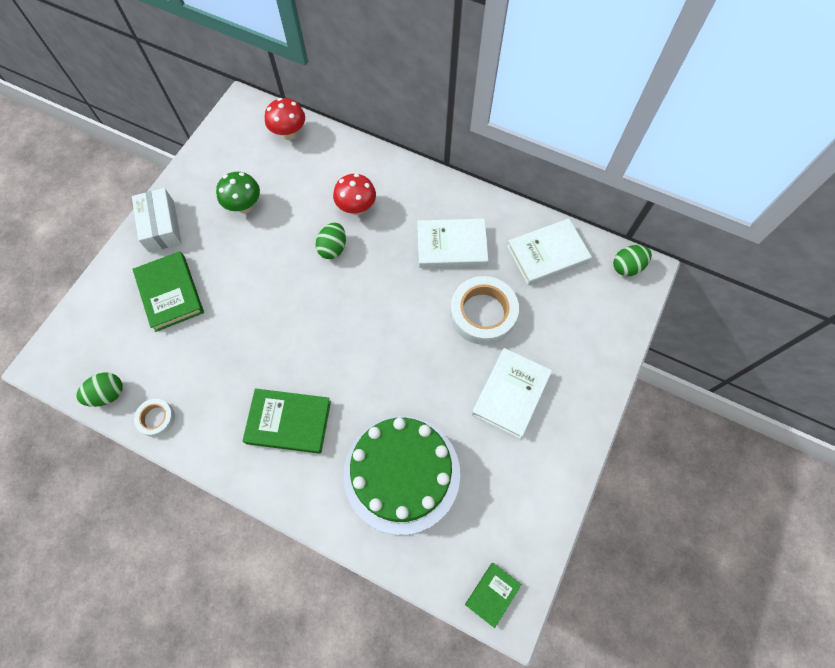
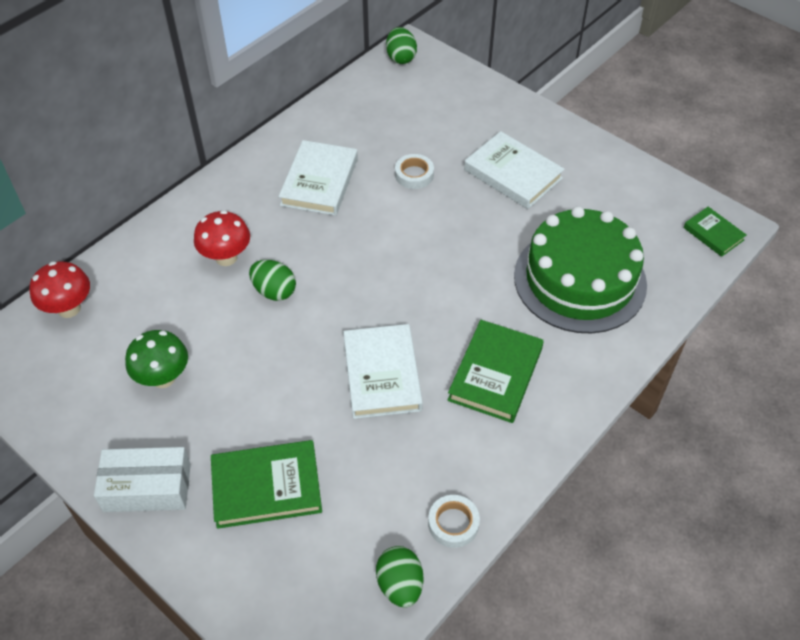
camera: 75 degrees left, 15 degrees down
white tape [450,276,519,345] -> white tape [395,154,434,189], size x0.51
white book [507,218,592,285] -> white book moved to [343,324,423,419]

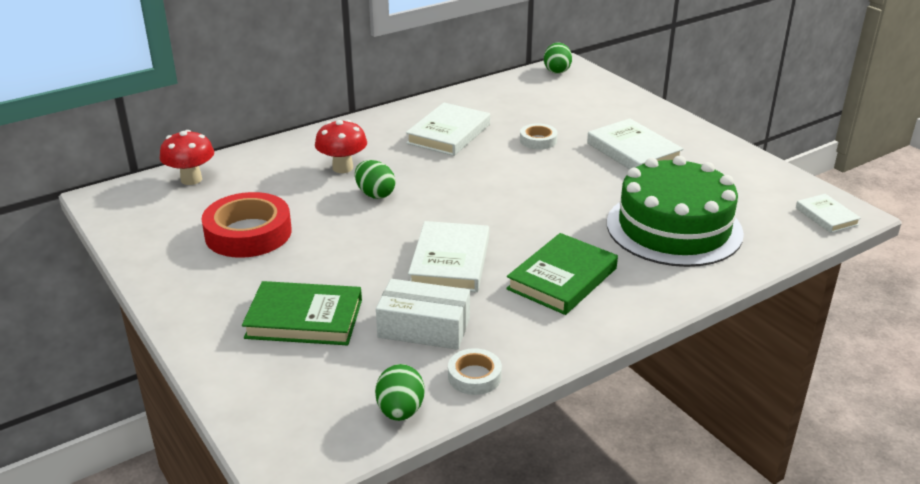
camera: 15 degrees right, 20 degrees down
white box [94,447,191,512] -> white box moved to [376,279,470,350]
green mushroom [125,330,188,388] -> red tape [201,192,292,258]
green book [684,207,746,257] -> white book [796,194,861,233]

